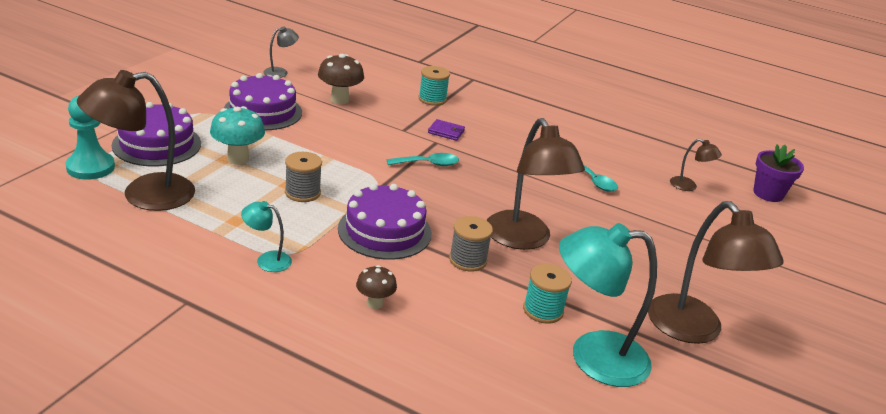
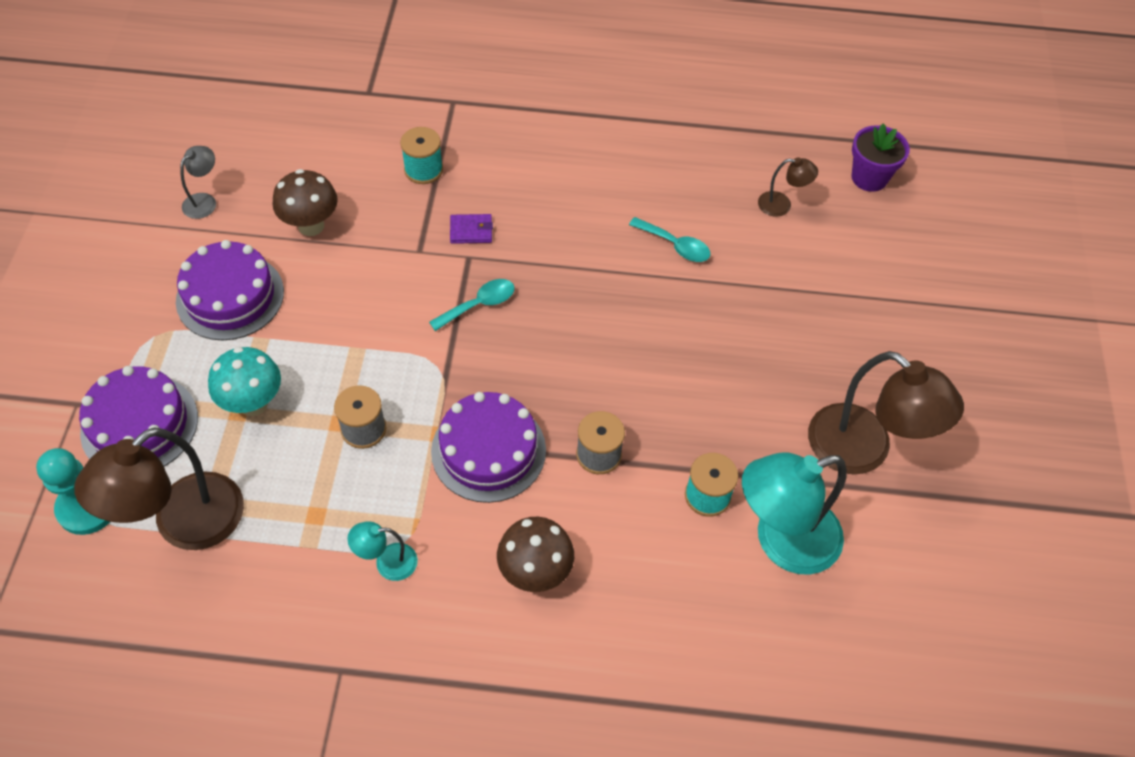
camera: 20 degrees left, 25 degrees up
brown mushroom [356,265,397,309] -> brown mushroom [497,517,574,592], size x1.63
brown lamp [487,118,585,250] -> none

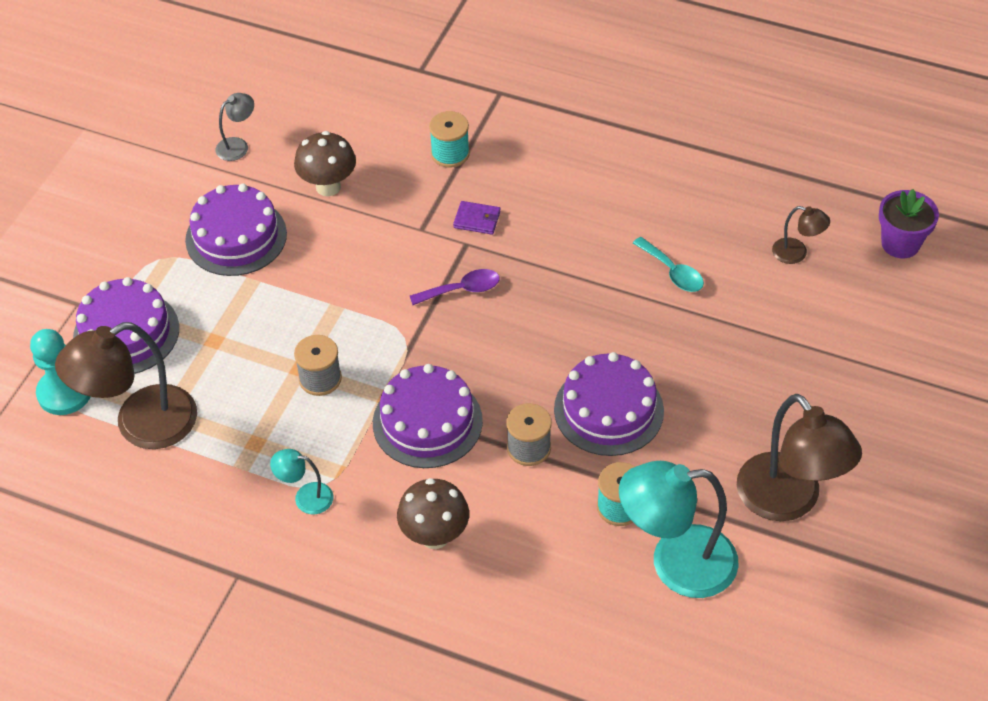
camera: 20 degrees right, 5 degrees down
turquoise mushroom [208,347,281,416] -> none
turquoise spoon [429,279,515,331] -> purple spoon [410,269,500,305]
none -> purple cake [554,352,664,456]

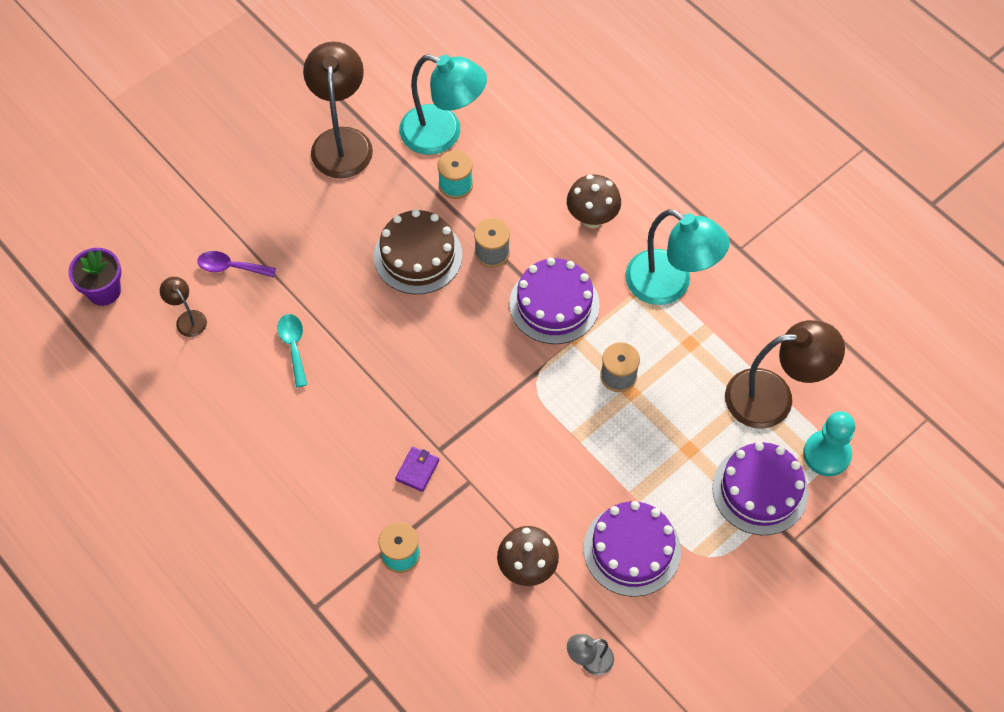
camera: 155 degrees left, 10 degrees up
turquoise lamp [270,449,334,514] -> turquoise lamp [625,209,730,305], size x2.15
purple spoon [410,269,500,305] -> purple spoon moved to [197,251,276,277]
purple wallet [453,201,501,235] -> purple wallet turned 75 degrees clockwise [395,447,439,492]
purple cake [554,352,664,456] -> brown cake [374,209,462,294]

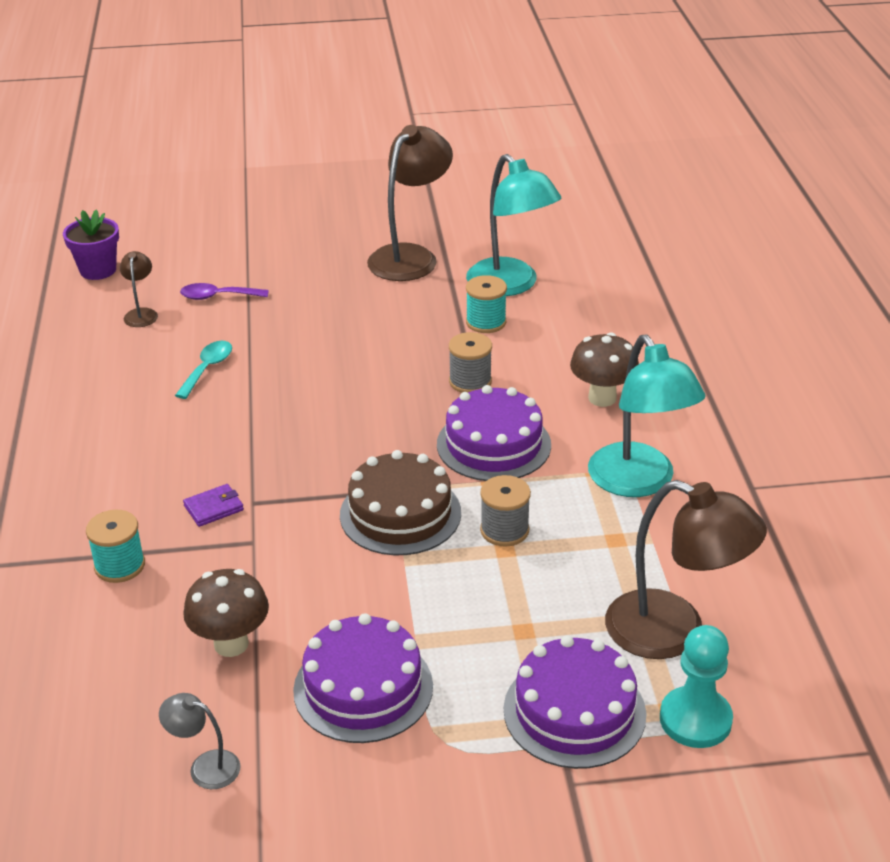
camera: 35 degrees right, 25 degrees down
purple spoon [197,251,276,277] -> purple spoon turned 45 degrees counterclockwise [180,283,269,300]
brown cake [374,209,462,294] -> brown cake moved to [340,450,461,555]

